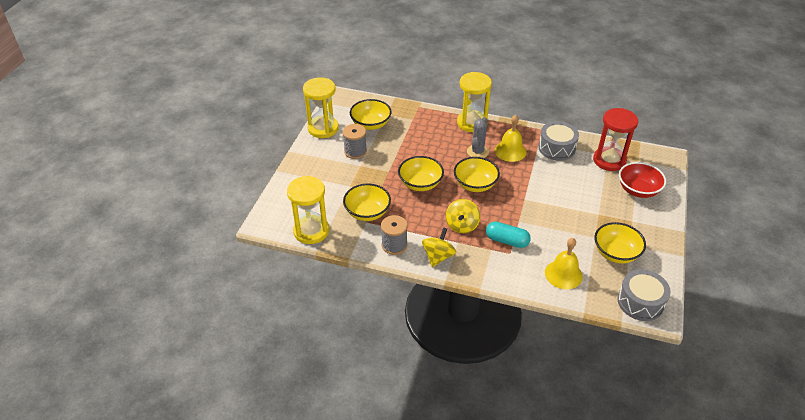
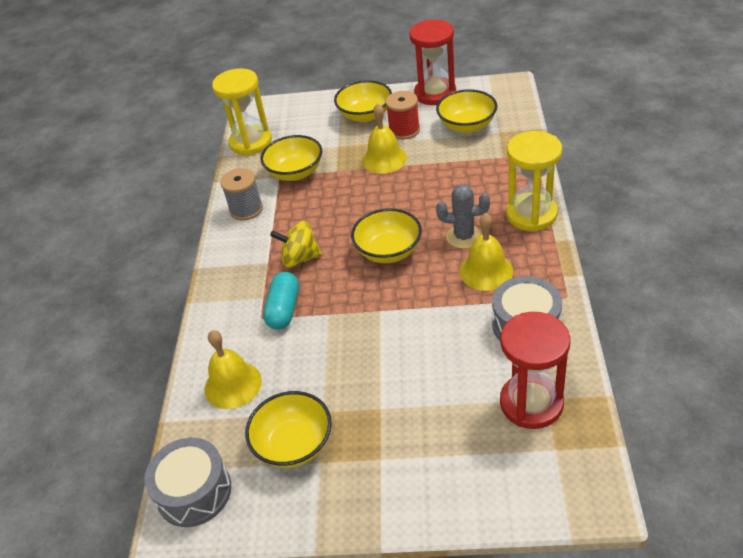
camera: 80 degrees right, 0 degrees up
yellow hourglass [303,77,339,138] -> red hourglass [409,20,456,105]
grey spool [343,124,367,159] -> red spool [385,91,420,140]
yellow bowl [398,156,444,191] -> yellow bowl moved to [334,80,392,122]
yellow spinning top [422,227,456,267] -> none
red bowl [619,162,666,198] -> none
none -> yellow bell [362,103,407,174]

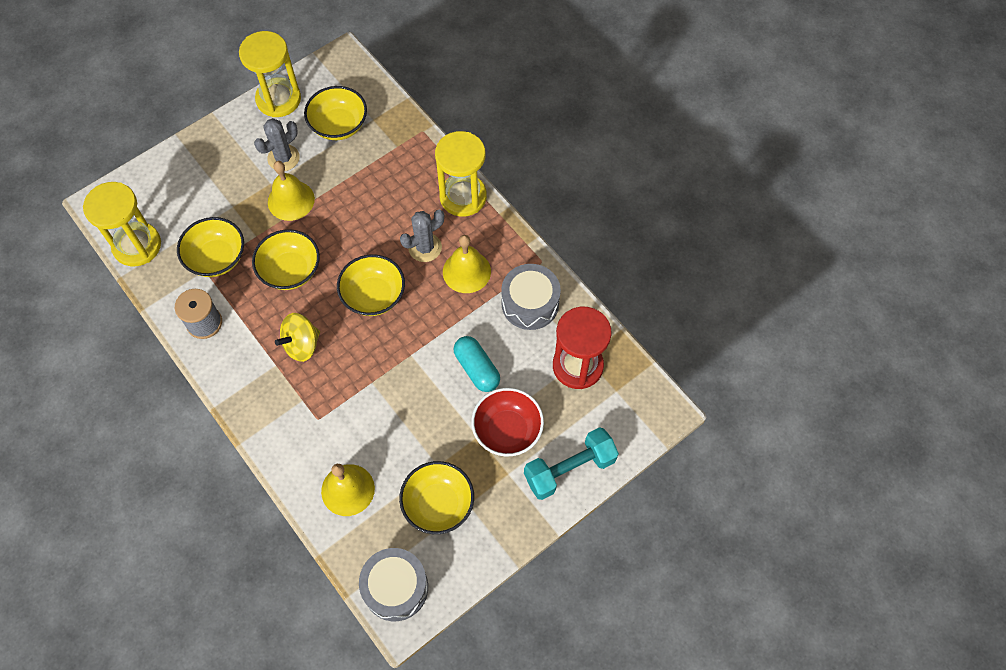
camera: 45 degrees left, 20 degrees up
turquoise capsule [263,272,299,330] -> turquoise capsule moved to [454,336,500,392]
yellow bowl [334,80,392,122] -> yellow bowl moved to [252,229,320,290]
red spool [385,91,420,140] -> grey cactus [254,118,300,171]
red hourglass [409,20,456,105] -> yellow hourglass [239,31,301,117]
none -> red bowl [471,388,544,456]
none -> turquoise dumbbell [524,427,619,500]

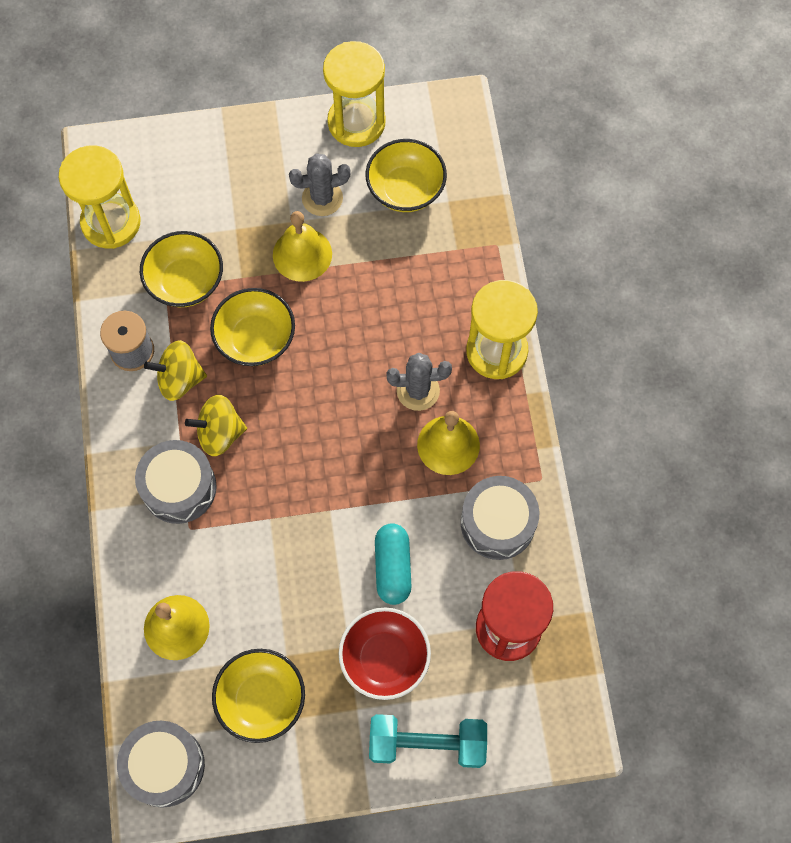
camera: 30 degrees right, 5 degrees up
yellow bowl [337,254,405,316] -> none
none -> grey drum [135,440,217,524]
none -> yellow spinning top [144,340,207,401]

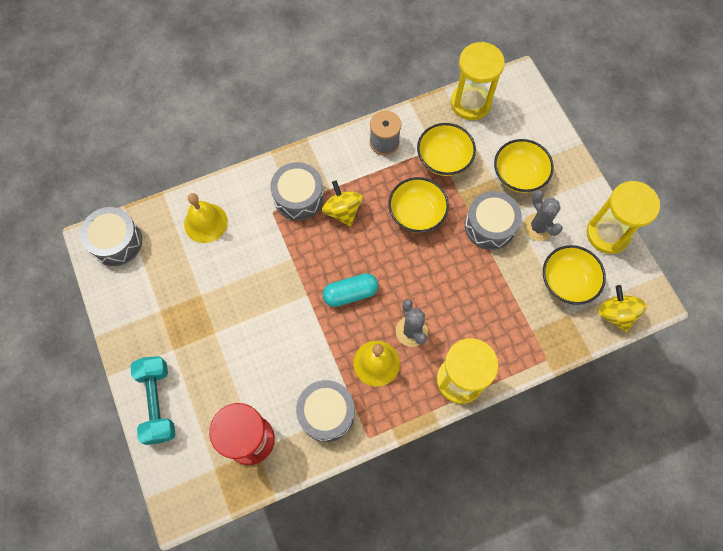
camera: 75 degrees right, 0 degrees up
yellow spinning top [144,340,207,401] -> yellow spinning top moved to [598,285,647,332]
yellow bowl [212,649,305,743] -> yellow bowl moved to [494,139,554,193]
yellow bell [273,211,332,282] -> grey drum [465,191,522,250]
red bowl [339,608,431,700] -> none
turquoise capsule [375,524,412,605] -> turquoise capsule moved to [322,273,378,307]

